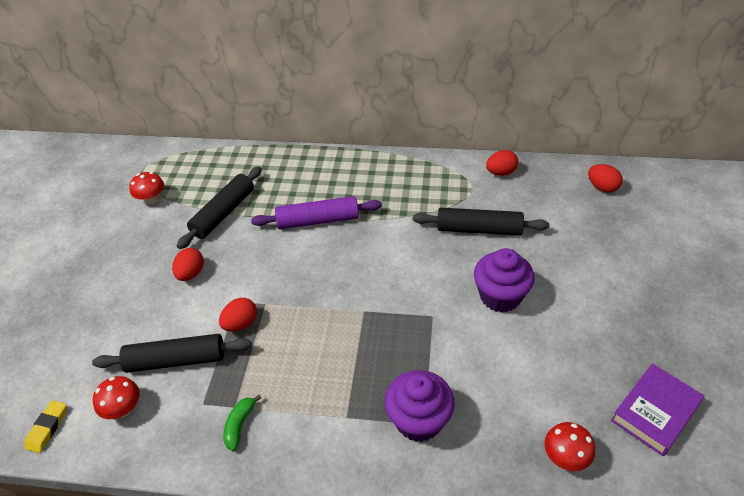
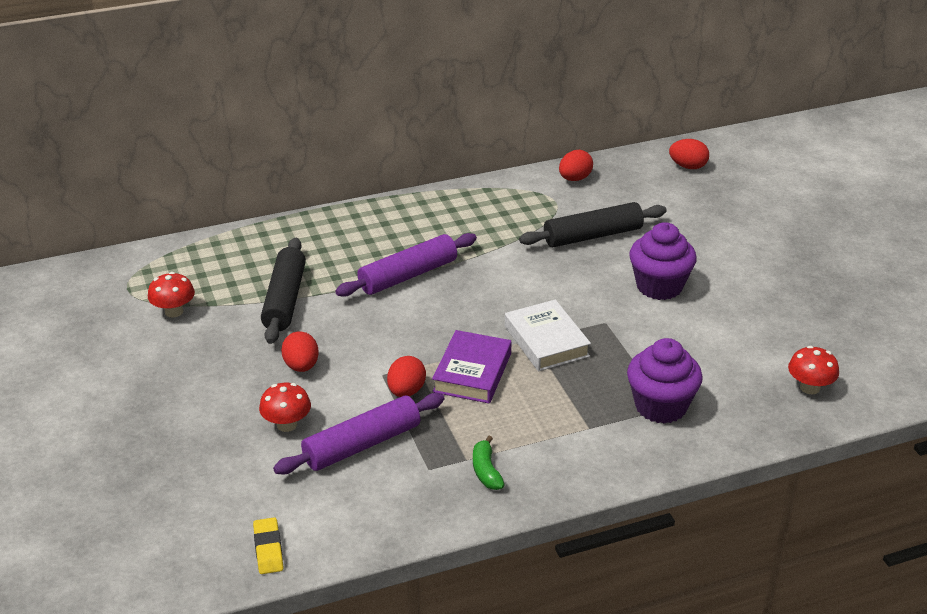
camera: 30 degrees left, 10 degrees down
black rolling pin [92,334,252,373] -> purple rolling pin [273,393,445,474]
red mushroom [93,376,140,419] -> red mushroom moved to [259,383,311,432]
purple book [611,364,704,456] -> purple book moved to [432,330,512,404]
none -> white book [505,300,591,371]

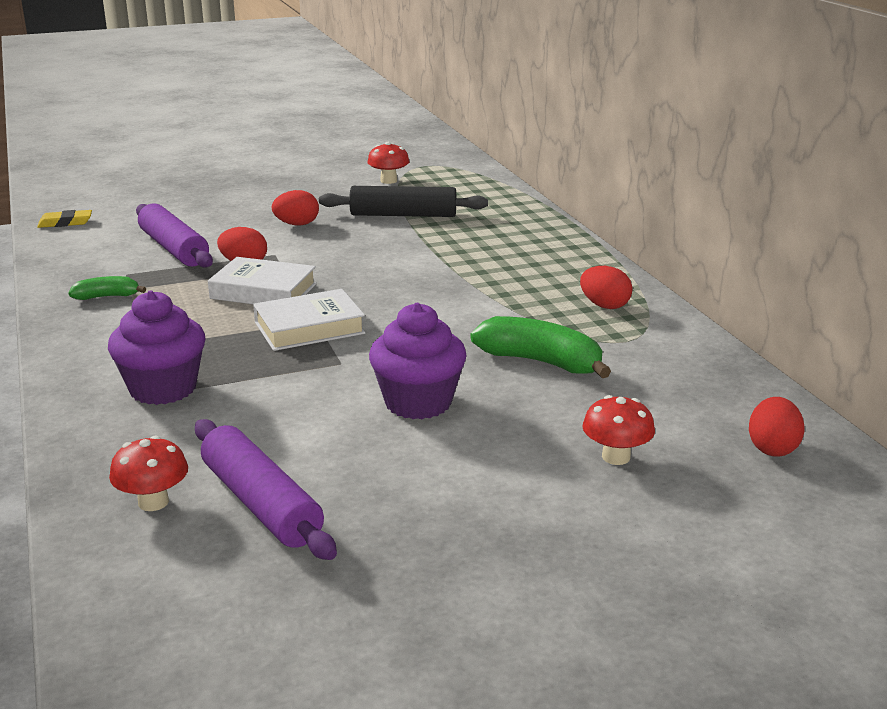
camera: 90 degrees right, 10 degrees down
red mushroom [259,383,311,432] -> red mushroom moved to [582,395,655,465]
purple rolling pin [335,233,477,297] -> purple rolling pin moved to [195,419,337,560]
purple book [432,330,512,404] -> white book [208,257,317,304]
black rolling pin [519,202,667,247] -> green banana [471,316,611,378]
red egg [559,150,593,181] -> red egg moved to [580,266,633,309]

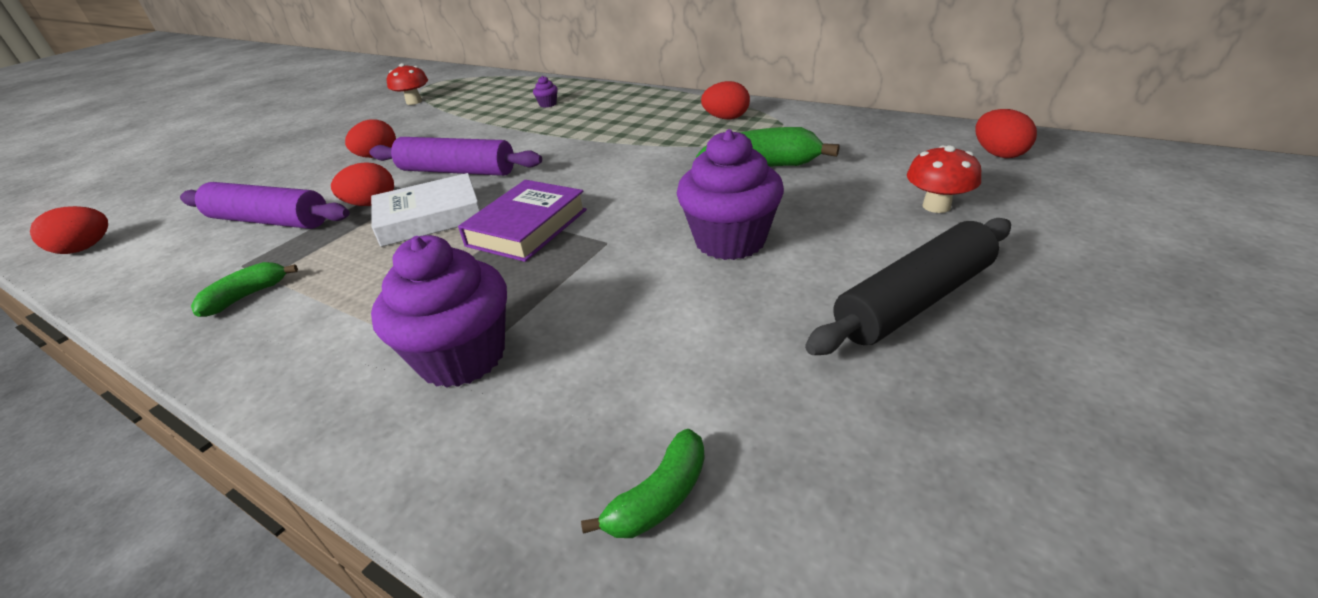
camera: 35 degrees left, 10 degrees up
yellow eraser [37,210,92,228] -> red egg [30,206,108,254]
red mushroom [109,436,188,511] -> green banana [581,429,705,538]
purple rolling pin [195,419,337,560] -> purple rolling pin moved to [370,137,542,176]
white book [253,289,365,351] -> purple book [458,180,587,262]
black rolling pin [319,186,488,217] -> black rolling pin moved to [805,218,1011,355]
none -> purple cupcake [533,76,558,108]

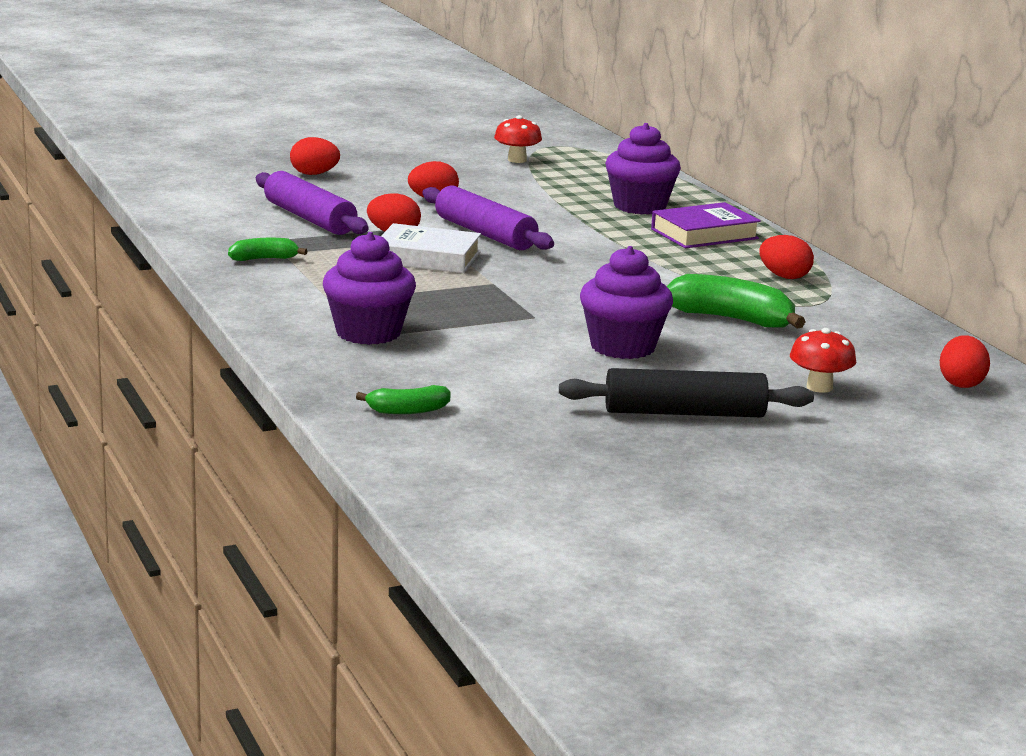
camera: 30 degrees right, 15 degrees down
red egg [30,206,108,254] -> red egg moved to [290,137,340,175]
purple book [458,180,587,262] -> purple book moved to [651,202,761,248]
purple cupcake [533,76,558,108] -> purple cupcake [605,123,681,214], size x2.50

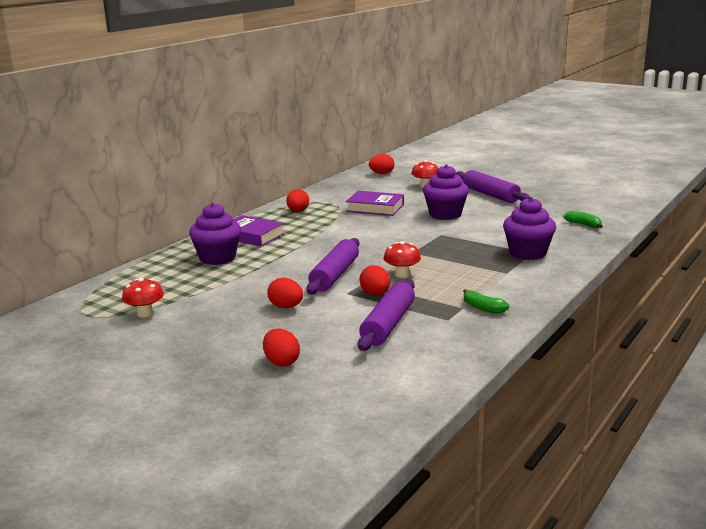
camera: 120 degrees left, 0 degrees up
white book [381,223,481,273] -> red mushroom [383,241,421,278]
black rolling pin [559,368,814,417] -> purple rolling pin [456,170,530,203]
green banana [666,274,805,329] -> purple book [346,191,404,216]

